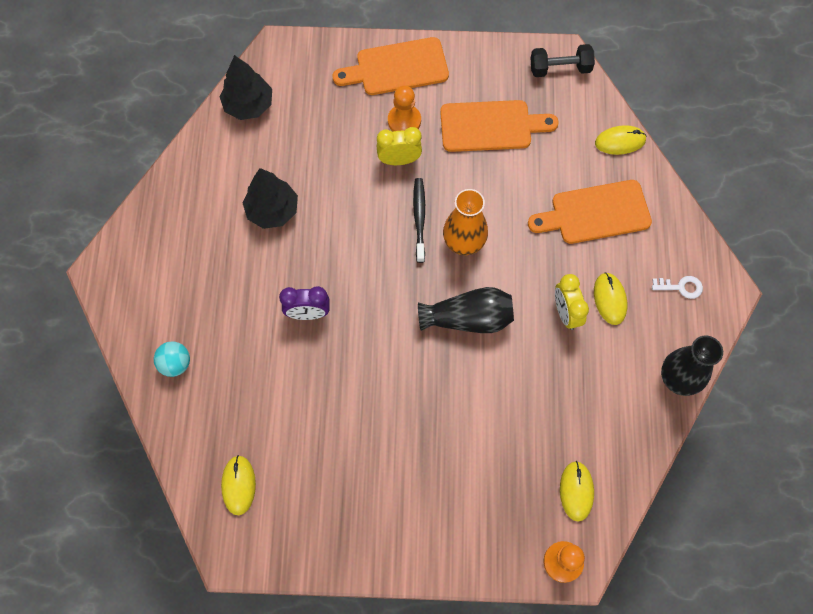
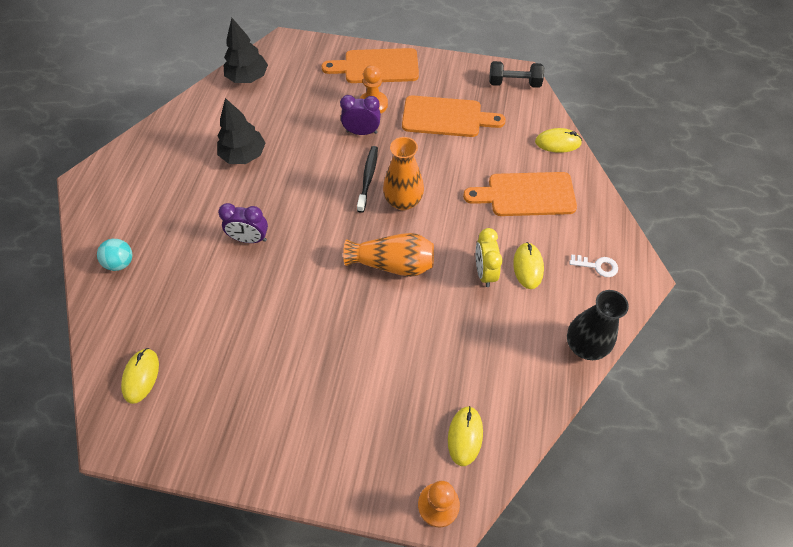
camera: 10 degrees right, 10 degrees down
yellow clock [377,127,422,165] -> purple clock [340,95,381,135]
black vase [418,287,514,333] -> orange vase [343,233,434,277]

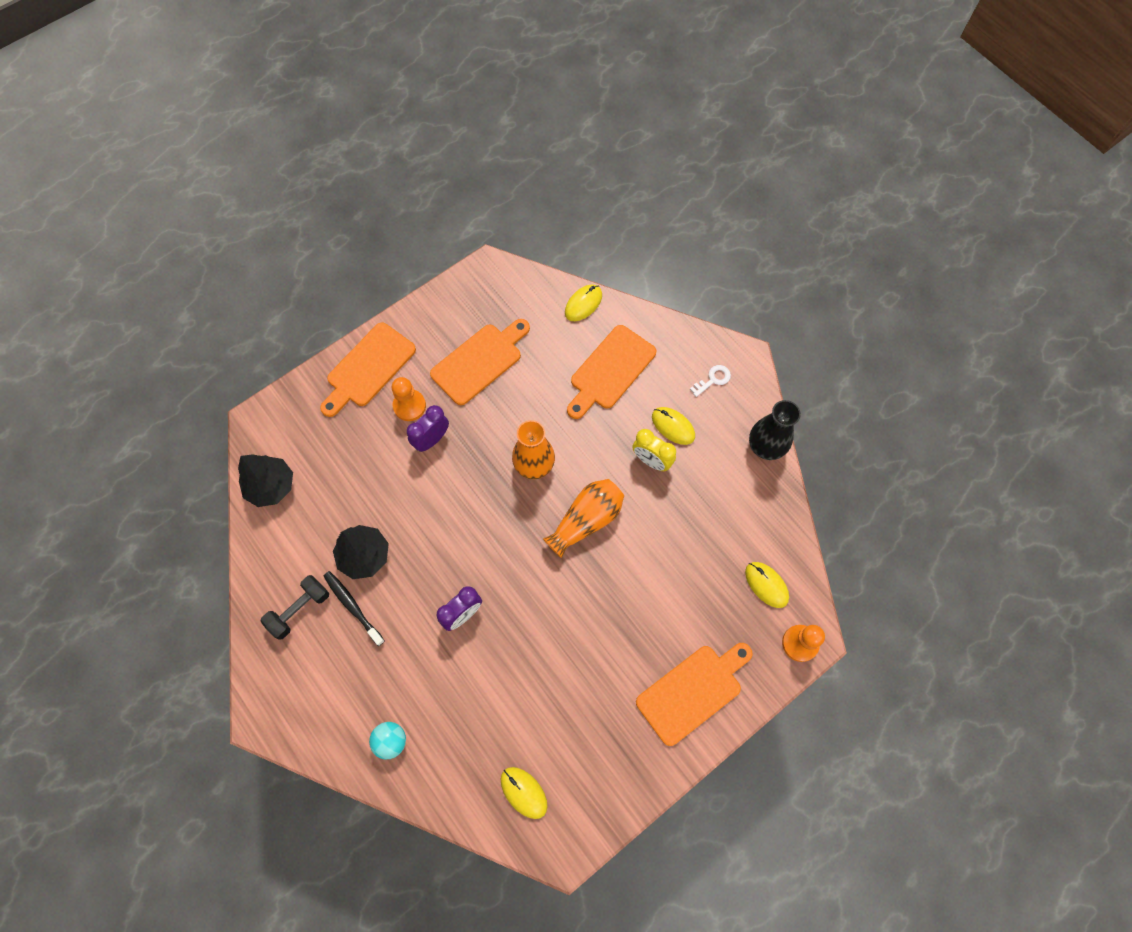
camera: 50 degrees left, 10 degrees up
black toothbrush [357,146,378,213] -> black toothbrush moved to [324,571,385,646]
black dumbbell [489,61,544,88] -> black dumbbell moved to [260,575,329,640]
none -> orange cutting board [636,643,753,746]

